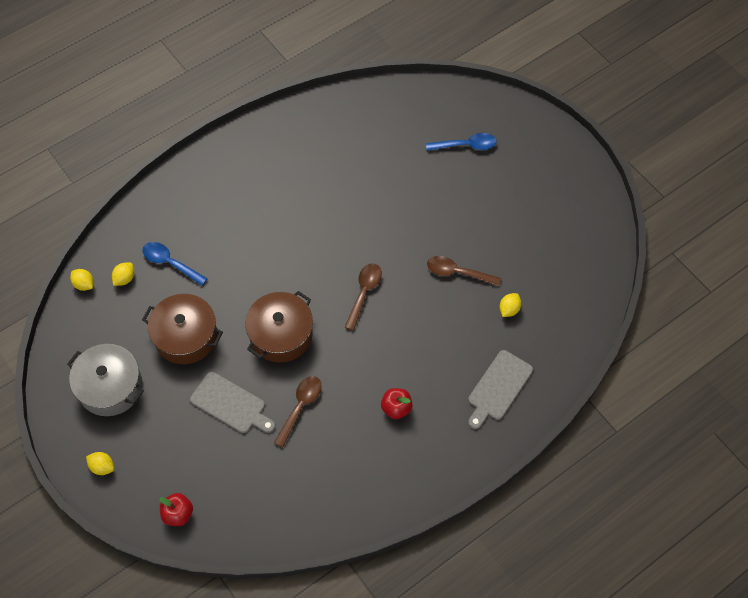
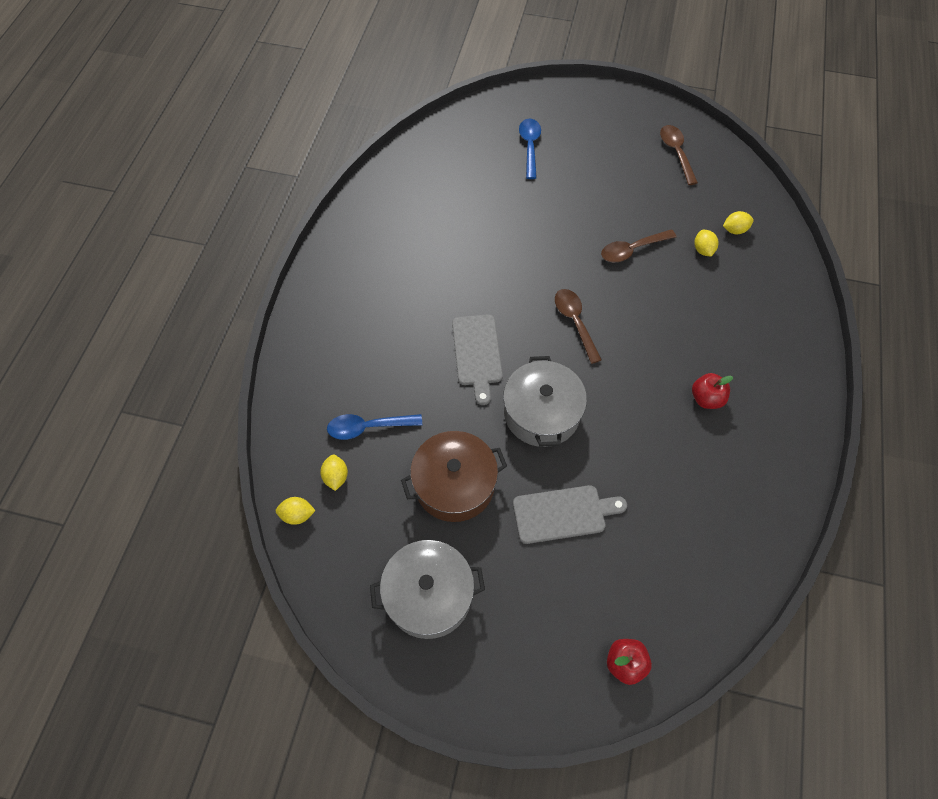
camera: 40 degrees left, 0 degrees up
yellow lemon [86,452,114,475] -> yellow lemon moved to [723,211,754,234]
brown pot [245,291,313,363] -> grey pot [503,356,587,447]
brown spoon [274,376,322,447] -> brown spoon moved to [660,125,698,185]
blue spoon [426,133,497,151] -> blue spoon turned 45 degrees counterclockwise [519,119,541,179]
grey cutting board [468,350,533,429] -> grey cutting board moved to [452,314,503,405]

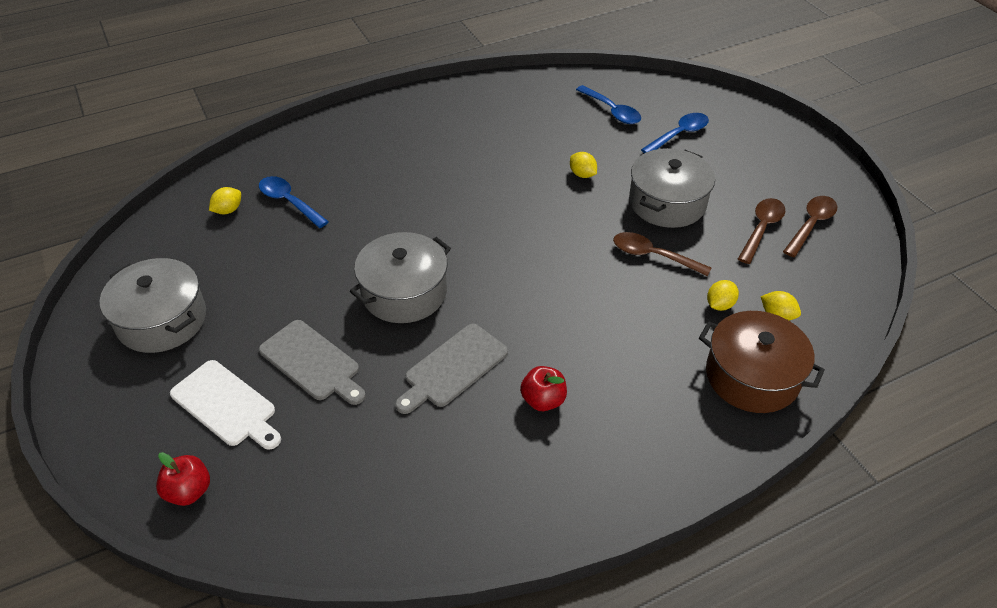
camera: 50 degrees right, 15 degrees down
yellow lemon [276,497,316,525] -> yellow lemon moved to [570,152,597,178]
brown pot [401,431,507,522] -> brown pot moved to [699,311,825,413]
grey cutting board [452,314,503,405] -> grey cutting board moved to [395,324,508,414]
brown spoon [555,289,602,364] -> brown spoon moved to [738,198,785,264]
none -> white cutting board [170,360,281,449]
none -> blue spoon [576,85,641,124]
none -> grey pot [629,148,715,228]

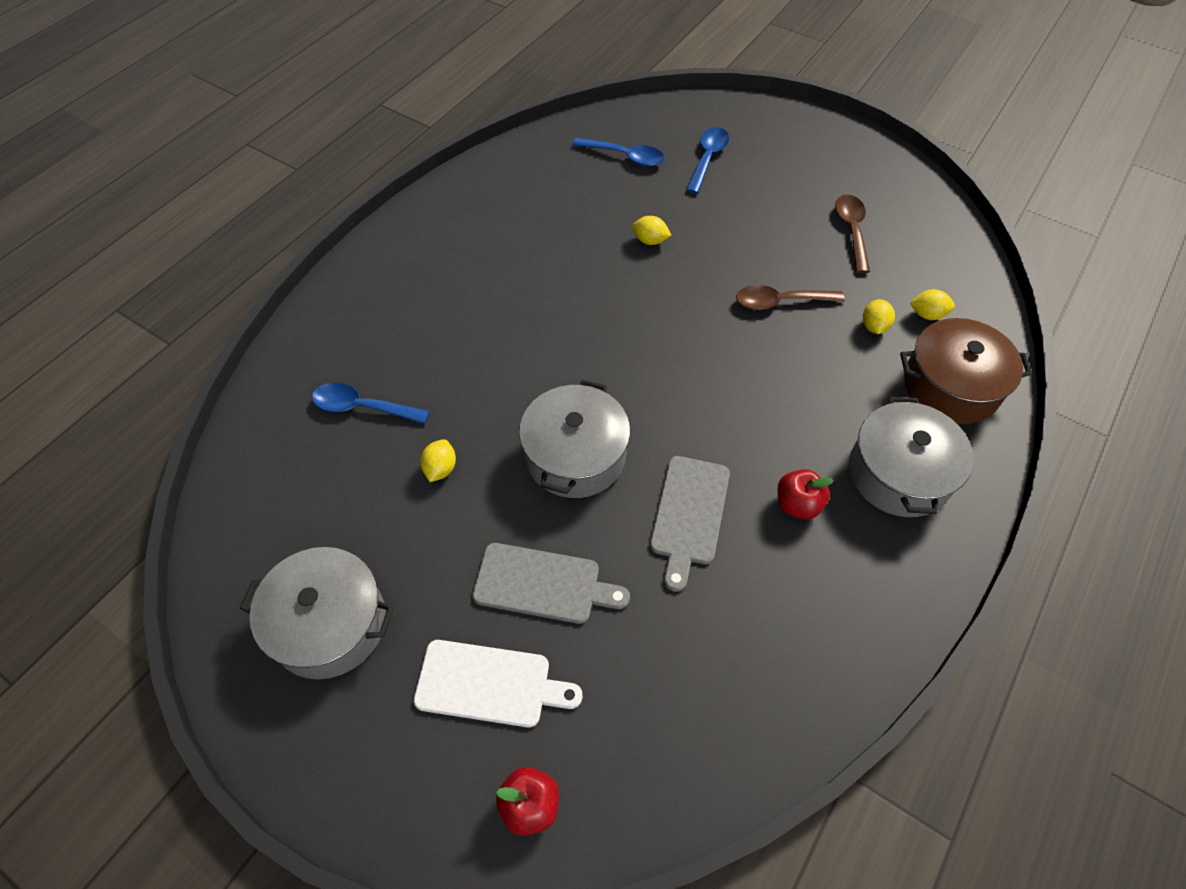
camera: 30 degrees left, 10 degrees up
yellow lemon [209,187,241,215] -> yellow lemon moved to [420,439,456,482]
grey pot [629,148,715,228] -> grey pot moved to [849,397,974,517]
brown spoon [783,196,837,257] -> none

